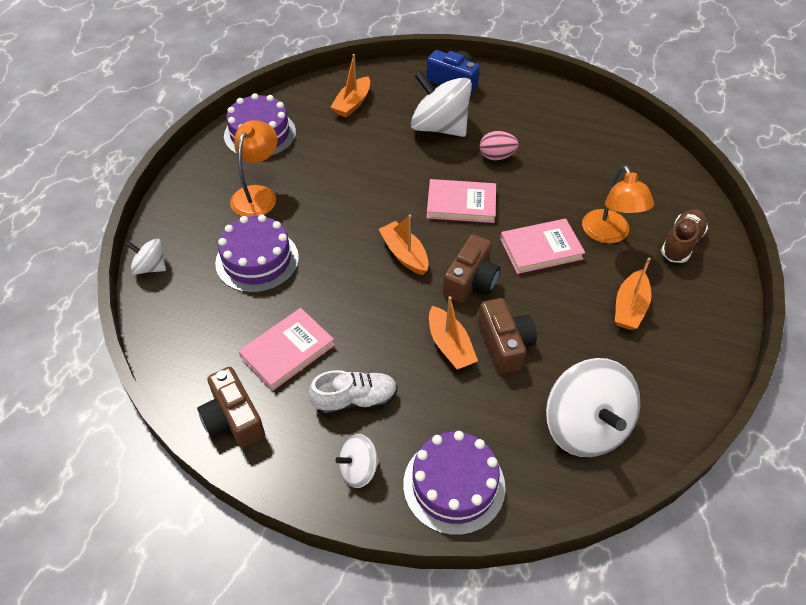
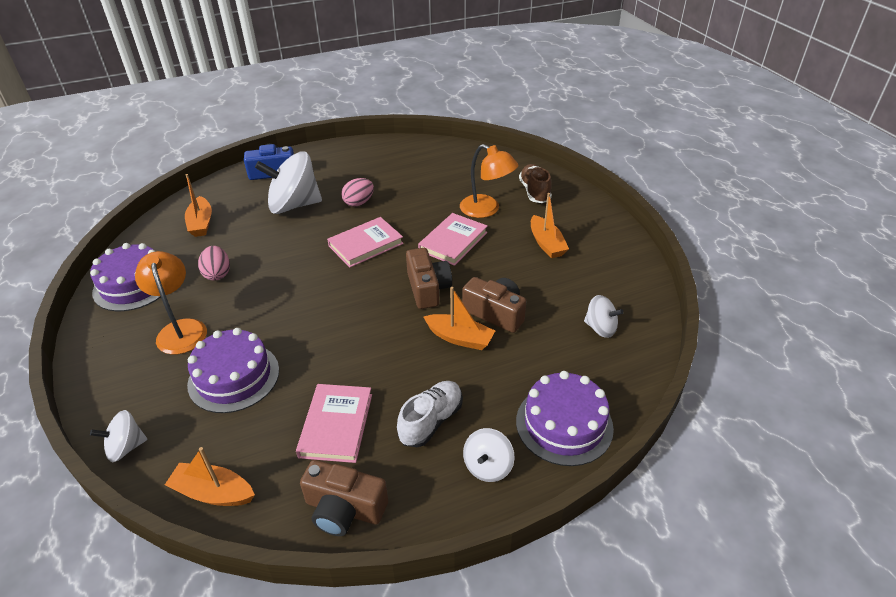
camera: 40 degrees left, 10 degrees down
orange boat [379,215,429,275] -> orange boat moved to [165,447,255,506]
white spinning top [546,358,640,457] -> white spinning top [584,295,624,338], size x0.50
none -> pink egg [198,246,230,281]

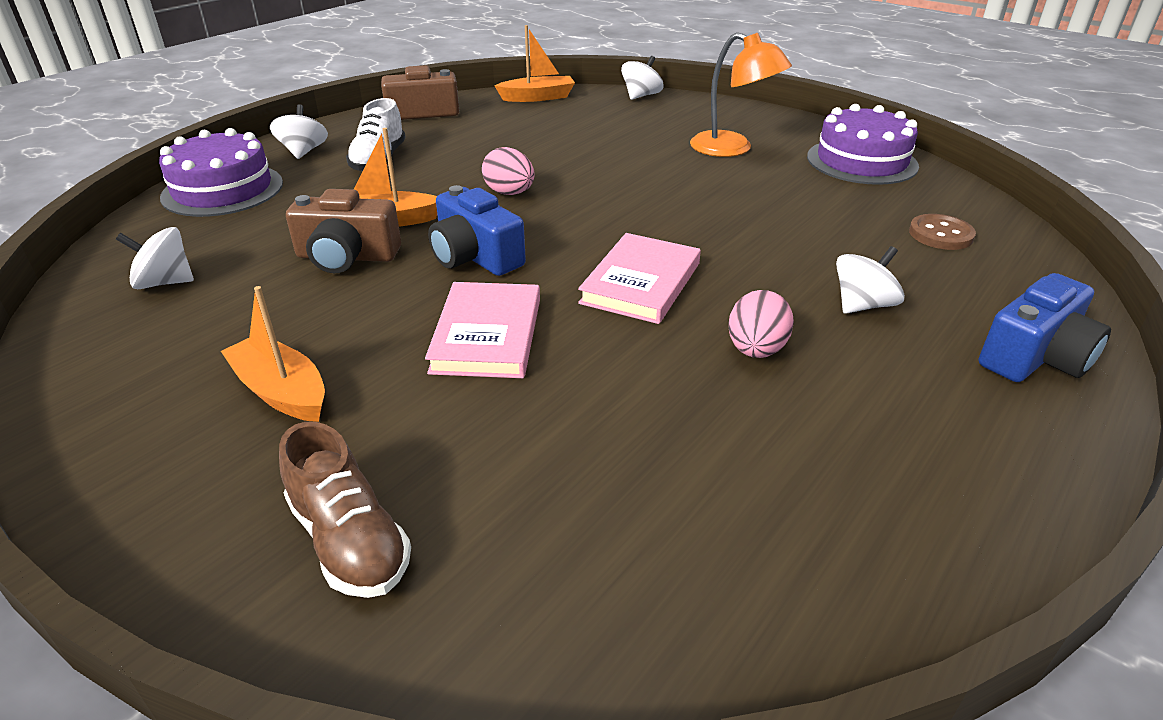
camera: 150 degrees right, 5 degrees down
orange boat [185,174,212,237] -> brown button [909,214,976,250]
purple cake [187,328,279,413] -> none
pink egg [198,246,230,281] -> pink egg moved to [482,147,535,195]
white spinning top [255,151,322,214] -> white spinning top [836,246,905,314], size x0.50
pink book [296,384,372,463] -> none
brown camera [406,248,452,309] -> blue camera [428,185,526,276]
orange lamp [460,144,518,218] -> none

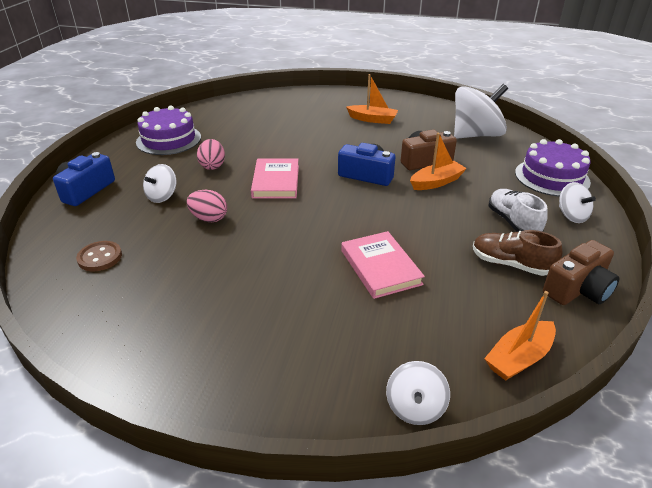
camera: 155 degrees right, 0 degrees up
white spinning top [116,227,194,289] -> white spinning top [454,84,508,139], size x1.99
brown shoe [279,422,411,598] -> brown shoe moved to [473,230,562,276]
pink book [425,282,540,378] -> pink book moved to [341,231,425,299]
pink egg [482,147,535,195] -> pink egg moved to [187,190,227,222]
orange lamp [690,32,792,157] -> none
purple cake [807,104,919,185] -> purple cake moved to [136,106,201,155]

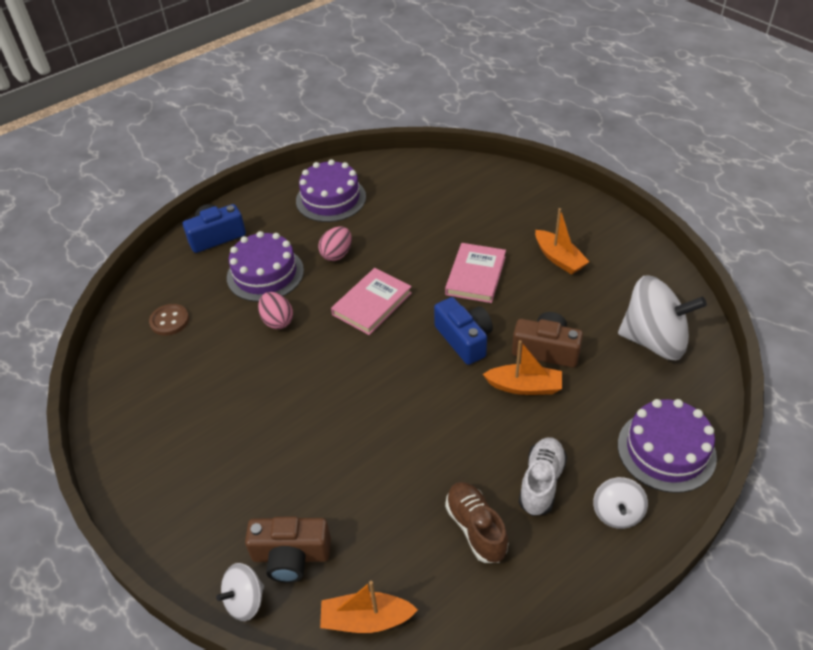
camera: 40 degrees right, 10 degrees up
white spinning top [143,164,176,203] -> purple cake [227,231,304,302]
pink book [341,231,425,299] -> pink book moved to [445,243,506,303]
brown camera [543,240,620,305] -> brown camera moved to [245,517,331,583]

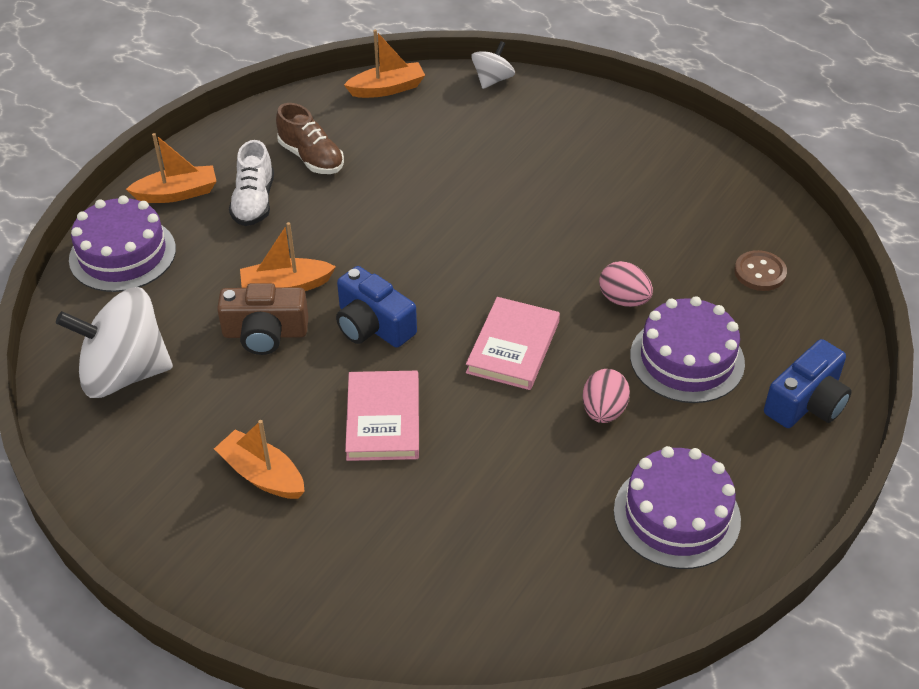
camera: 160 degrees right, 0 degrees up
brown camera [245,517,331,583] -> none
white spinning top [593,477,648,529] -> orange boat [126,133,217,203]

